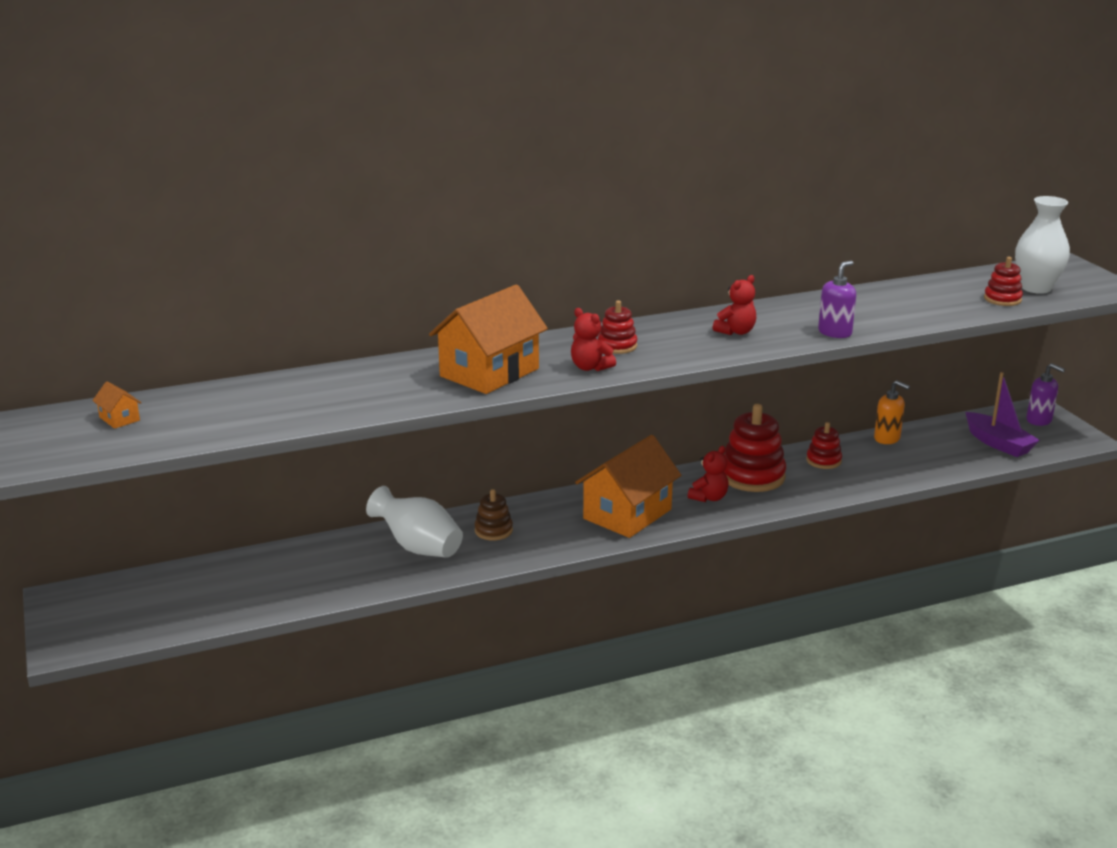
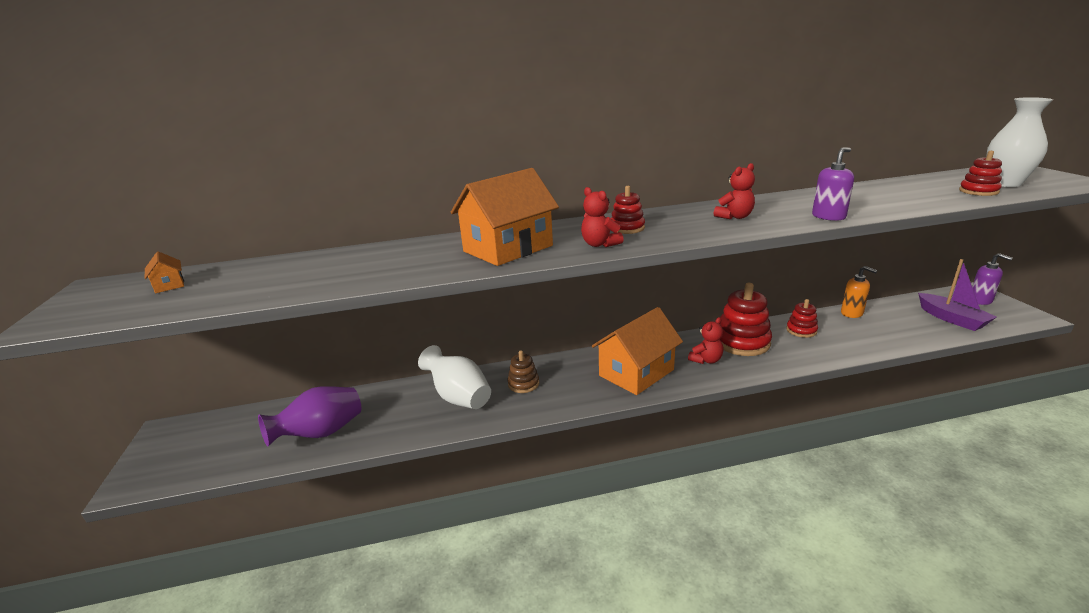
camera: 10 degrees right, 0 degrees up
none -> purple vase [258,386,361,446]

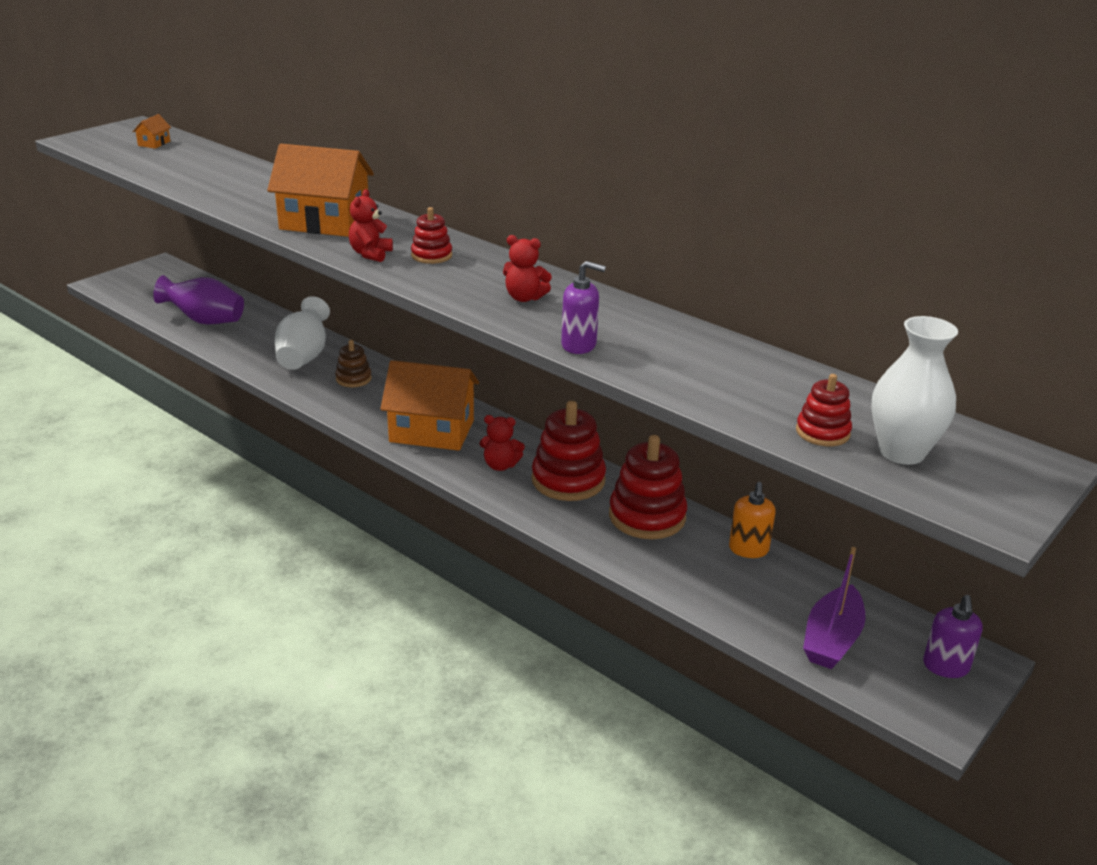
camera: 50 degrees right, 5 degrees up
red stacking toy [786,299,818,338] -> red stacking toy [609,435,687,539], size x1.82

